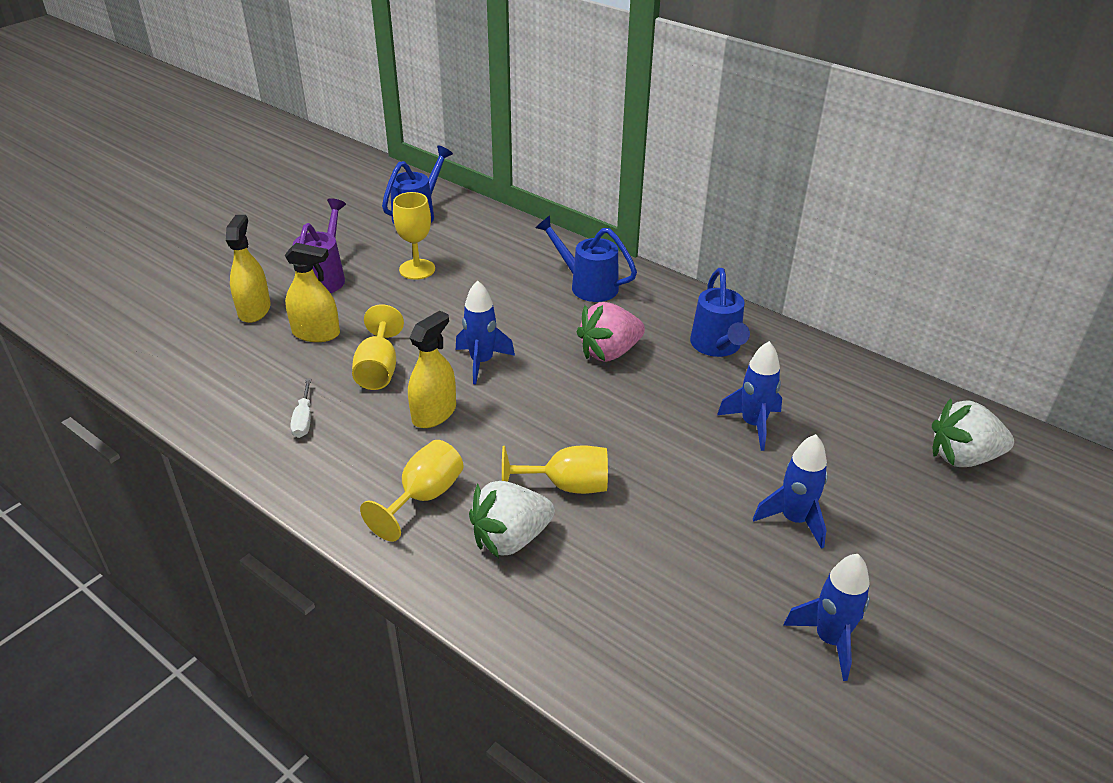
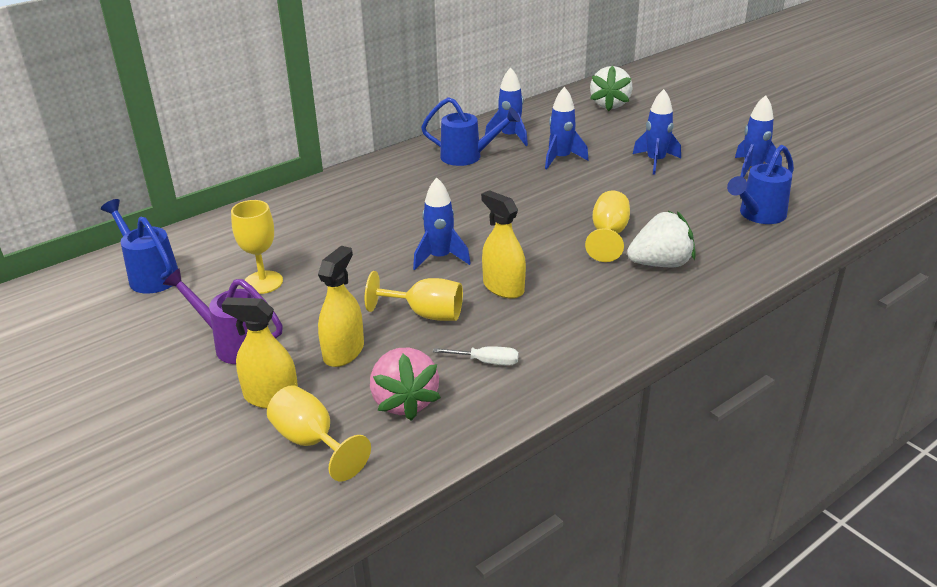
camera: 75 degrees left, 5 degrees down
yellow goblet [360,440,464,542] -> yellow goblet moved to [267,385,371,481]
white strawberry [469,481,555,558] -> white strawberry turned 90 degrees counterclockwise [627,211,696,267]
blue watering can [535,216,637,302] -> blue watering can moved to [727,145,794,224]
pink strawberry [577,302,645,362] -> pink strawberry moved to [370,348,441,421]
none -> blue rocket [485,67,528,146]

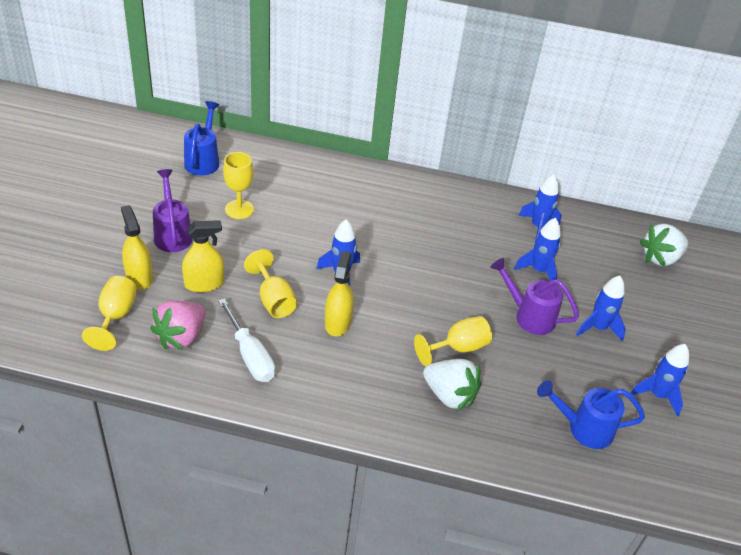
camera: 45 degrees right, 10 degrees up
blue watering can [421,97,520,166] -> none
white screwdriver [432,346,519,366] -> white screwdriver [218,298,275,382], size x1.74
none -> purple watering can [490,258,579,335]

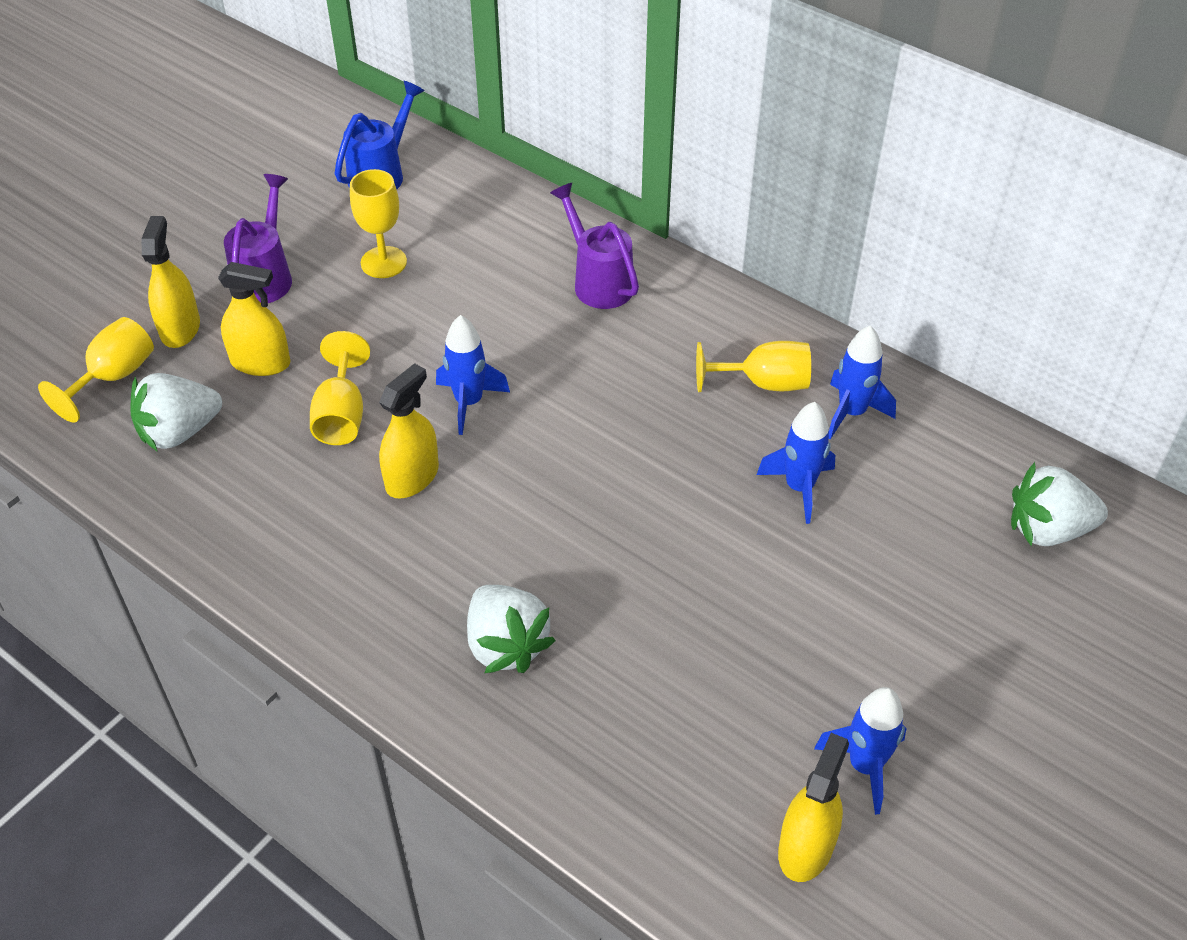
camera: 30 degrees right, 5 degrees up
pink strawberry [150,301,205,350] -> white strawberry [130,373,222,452]
white screwdriver [218,298,275,382] -> none
yellow goblet [414,316,492,366] -> yellow goblet moved to [696,341,811,392]
purple watering can [490,258,579,335] -> purple watering can moved to [550,183,639,309]
blue watering can [537,380,645,449] -> none
blue rocket [576,276,626,341] -> none
none -> yellow spray bottle [778,733,849,882]

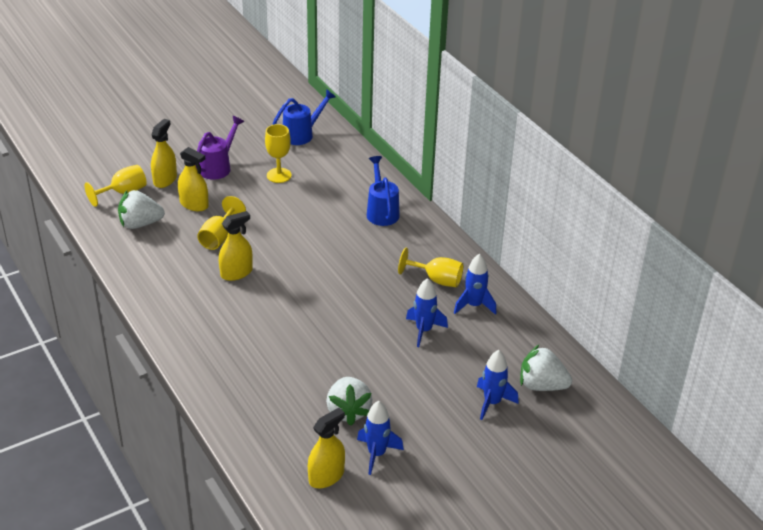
camera: 20 degrees right, 10 degrees down
blue rocket [436,315,510,435] -> blue rocket moved to [477,350,519,420]
white strawberry [467,585,555,673] -> white strawberry moved to [326,377,372,426]
purple watering can [550,183,639,309] -> blue watering can [367,156,400,226]

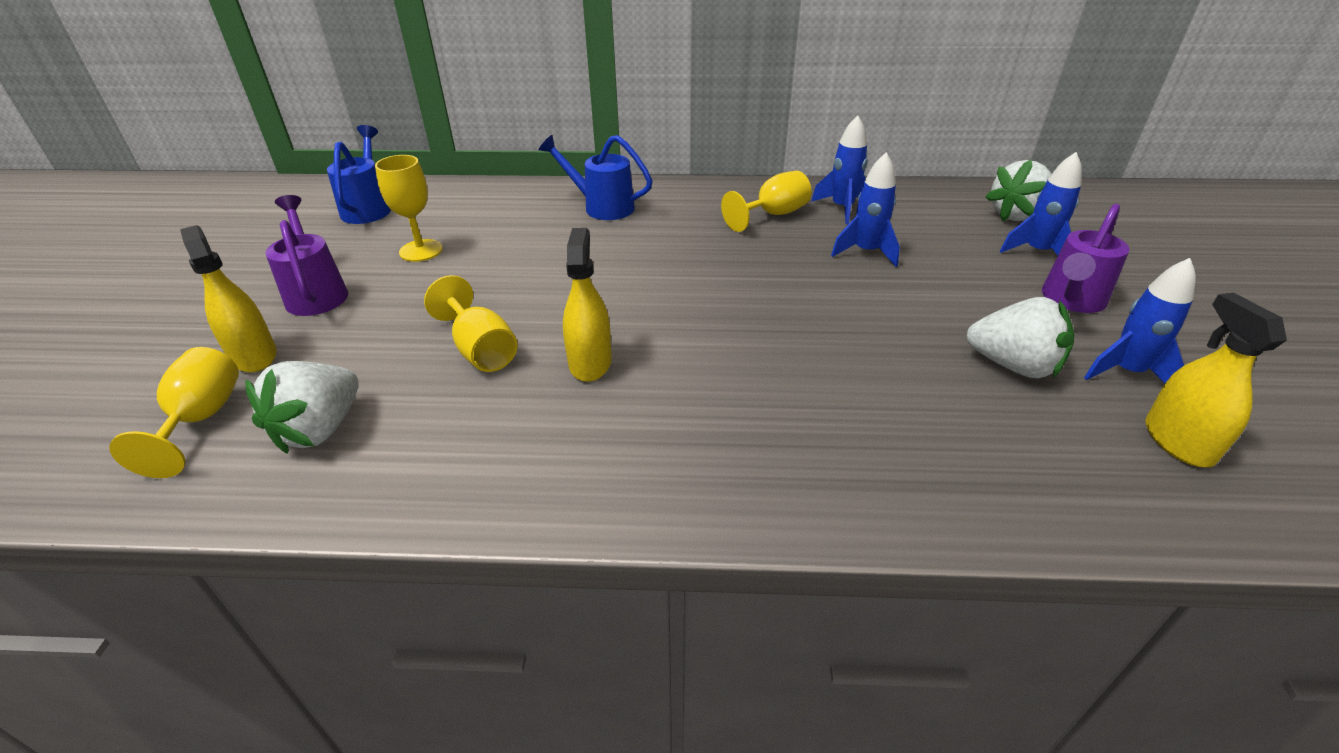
camera: 55 degrees left, 0 degrees up
yellow spray bottle [178,147,209,211] -> none
none -> purple watering can [1042,204,1130,313]

